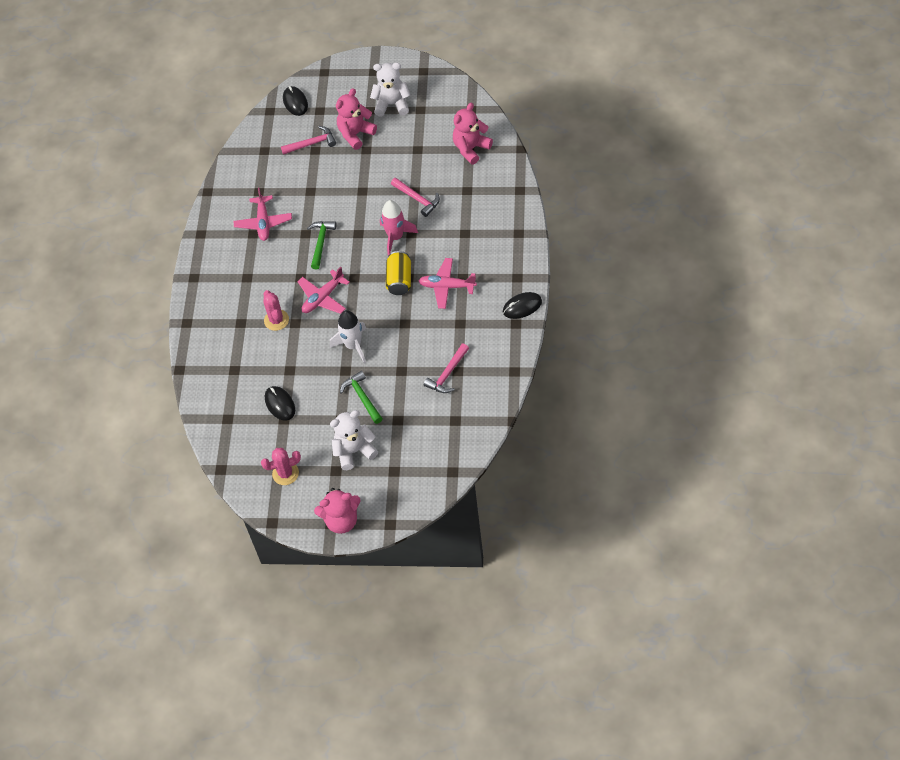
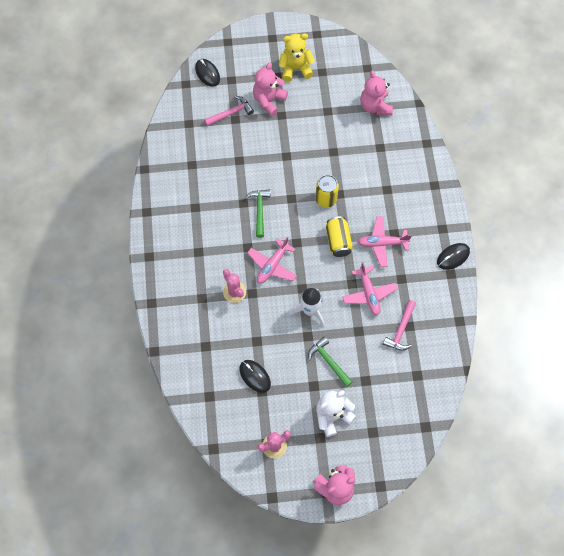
camera: 15 degrees left, 10 degrees up
pink plane [234,188,292,241] -> pink plane moved to [342,262,398,316]
white teddy bear [370,63,410,117] -> yellow teddy bear [279,34,315,82]
pink rocket [380,200,418,256] -> yellow can [315,175,339,208]
pink hammer [391,178,440,217] -> none
pink teddy bear [453,103,493,165] -> pink teddy bear turned 45 degrees counterclockwise [360,71,393,115]

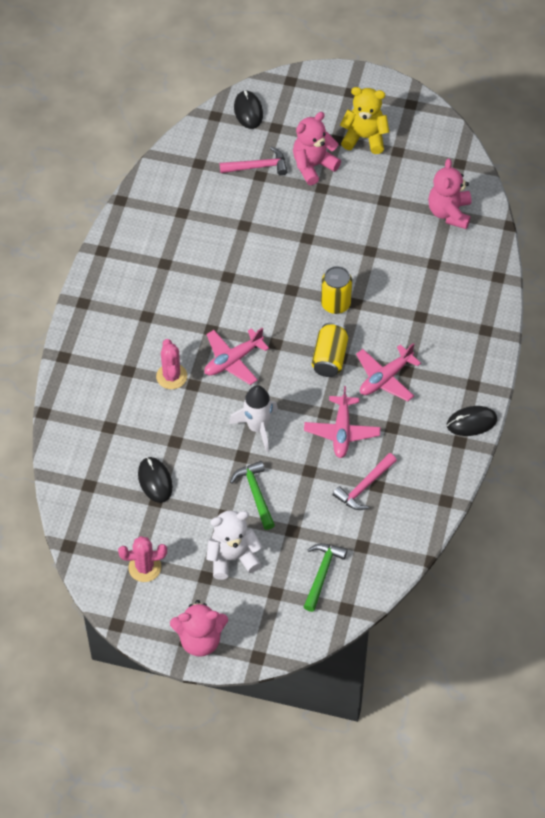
camera: 20 degrees right, 10 degrees down
green hammer [245,189,270,238] -> green hammer moved to [304,543,347,612]
pink plane [358,216,412,267] -> pink plane turned 60 degrees counterclockwise [356,343,421,402]

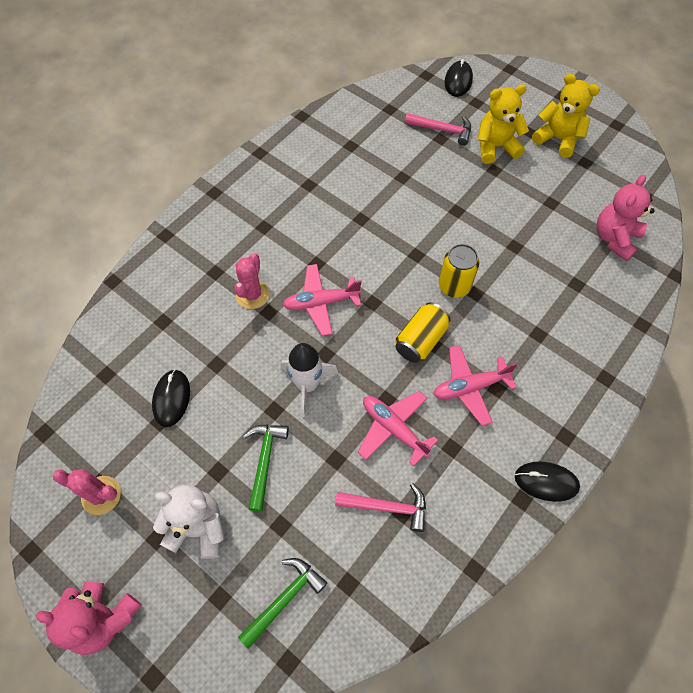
camera: 25 degrees right, 5 degrees up
pink teddy bear [293,112,341,185] -> yellow teddy bear [478,84,529,164]
pink plane [304,386,381,458] -> pink plane turned 105 degrees clockwise [358,391,438,466]
pink hammer [333,453,397,510] -> pink hammer turned 150 degrees counterclockwise [335,483,426,532]

